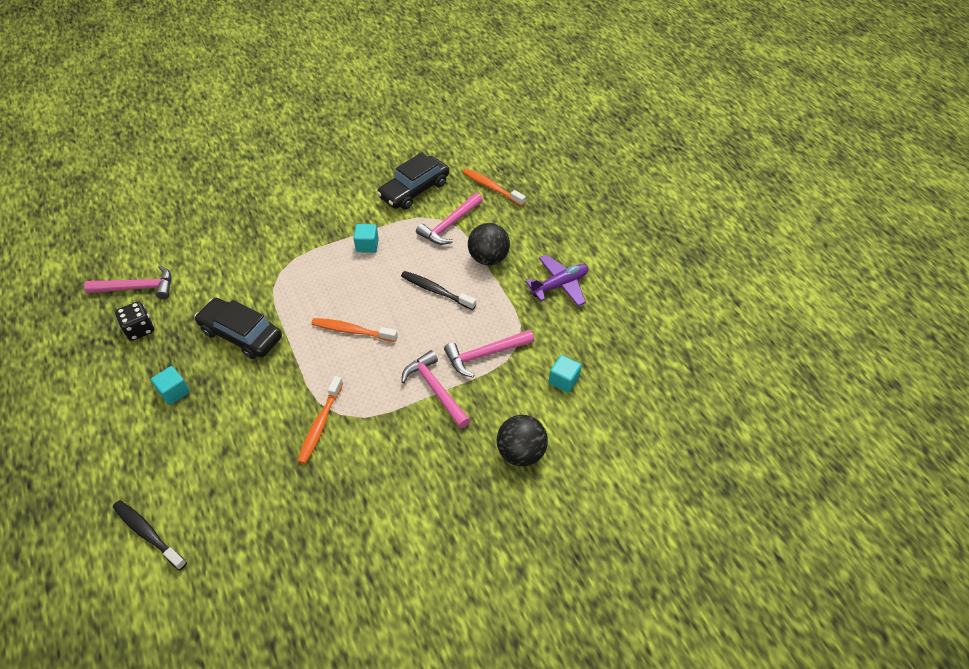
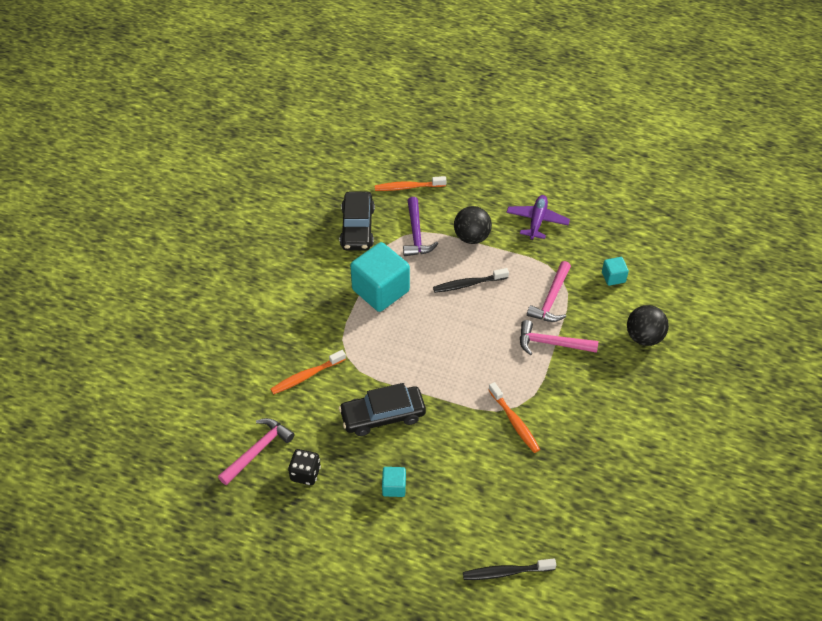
camera: 45 degrees left, 0 degrees up
orange toothbrush [311,318,398,342] -> orange toothbrush moved to [271,350,346,395]
turquoise cube [353,224,379,253] -> turquoise cube [350,242,410,312], size x2.17
pink hammer [416,193,483,245] -> purple hammer [403,197,439,256]

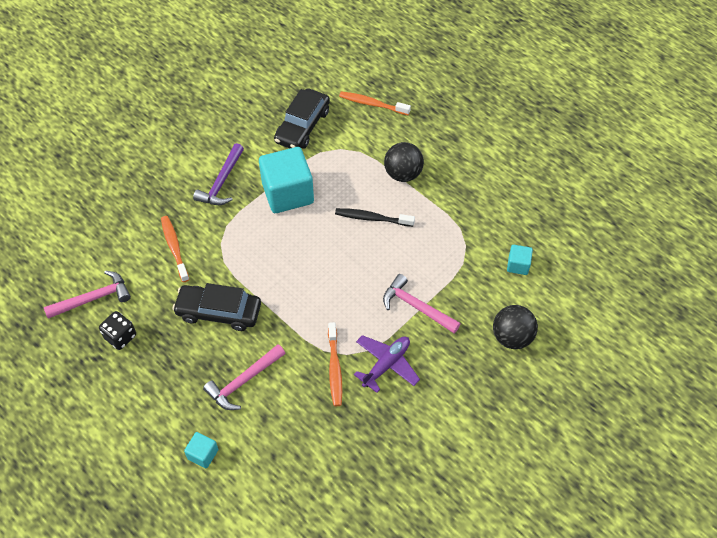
camera: 25 degrees right, 5 degrees up
orange toothbrush [271,350,346,395] -> orange toothbrush turned 75 degrees clockwise [161,216,189,282]
turquoise cube [382,467,406,497] -> turquoise cube moved to [184,432,218,468]
purple hammer [403,197,439,256] -> purple hammer moved to [193,143,244,205]
black toothbrush [463,558,556,580] -> none
purple plane [506,195,570,240] -> purple plane moved to [354,335,420,393]
pink hammer [527,261,571,322] -> pink hammer moved to [203,344,286,410]

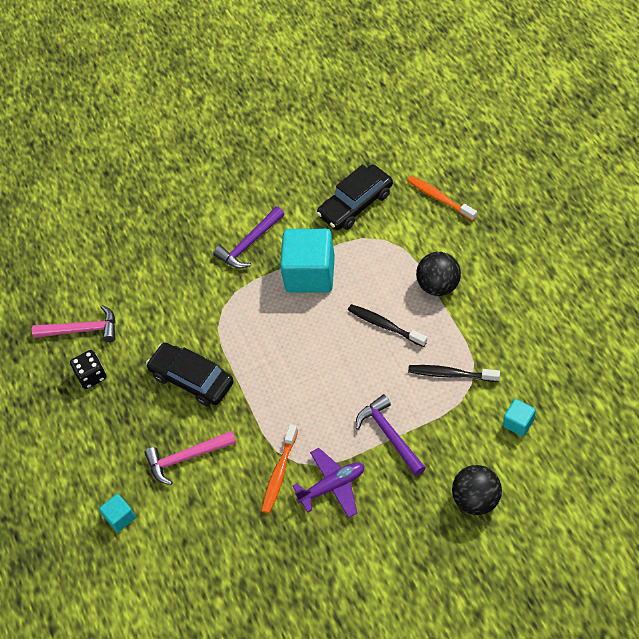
camera: 30 degrees right, 0 degrees up
orange toothbrush [161,216,189,282] -> none
pink hammer [383,274,461,333] -> purple hammer [356,394,426,476]
none -> black toothbrush [408,365,500,382]

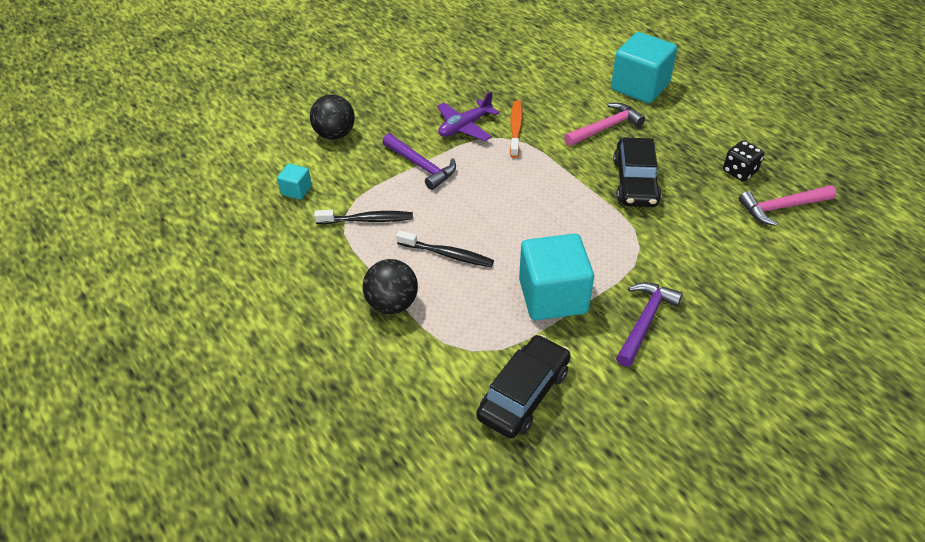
camera: 160 degrees right, 10 degrees down
turquoise cube [99,494,136,532] -> turquoise cube [611,32,677,103], size x2.17
black car [146,343,234,406] -> black car turned 75 degrees clockwise [613,138,662,207]
orange toothbrush [407,176,477,221] -> none

